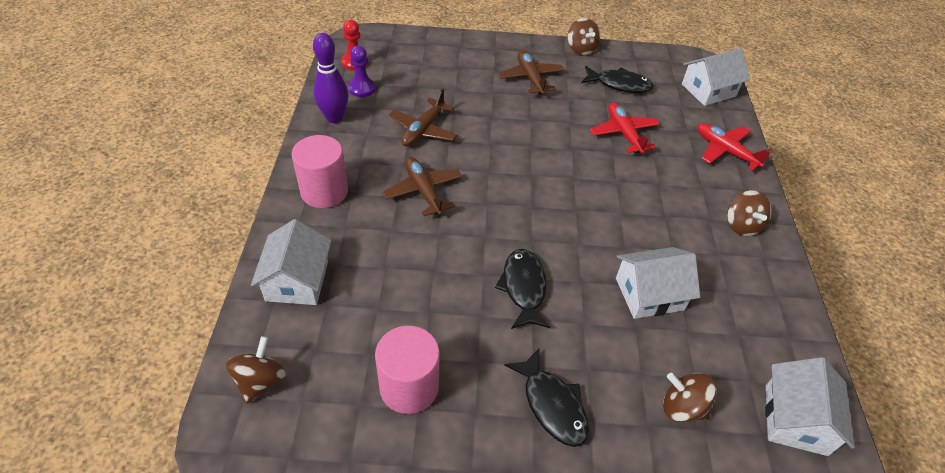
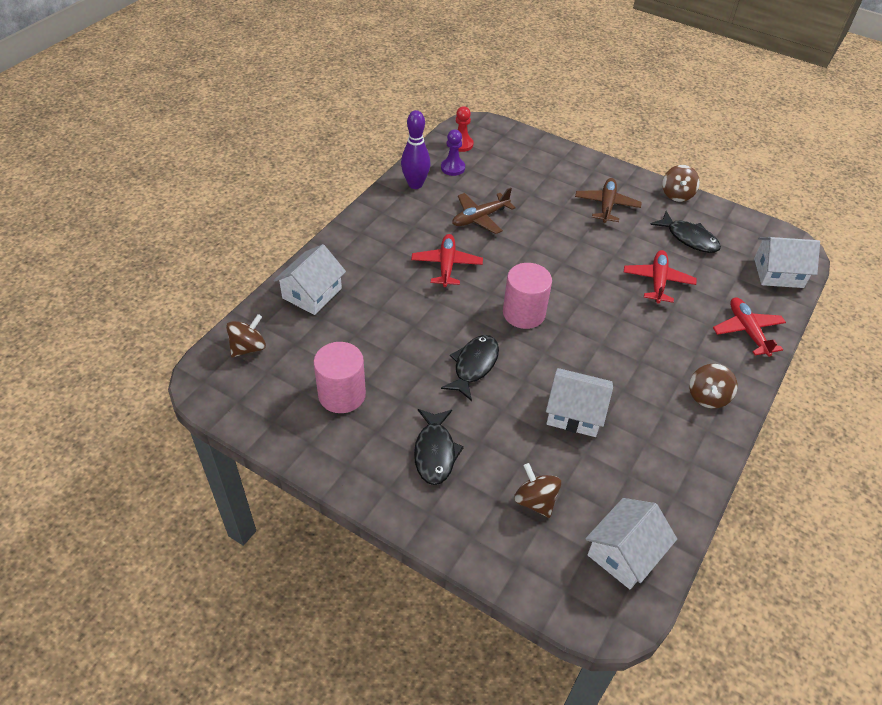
camera: 30 degrees right, 0 degrees up
pink cylinder [292,135,348,208] -> pink cylinder moved to [503,263,552,329]
brown plane [383,157,462,216] -> red plane [411,234,483,287]

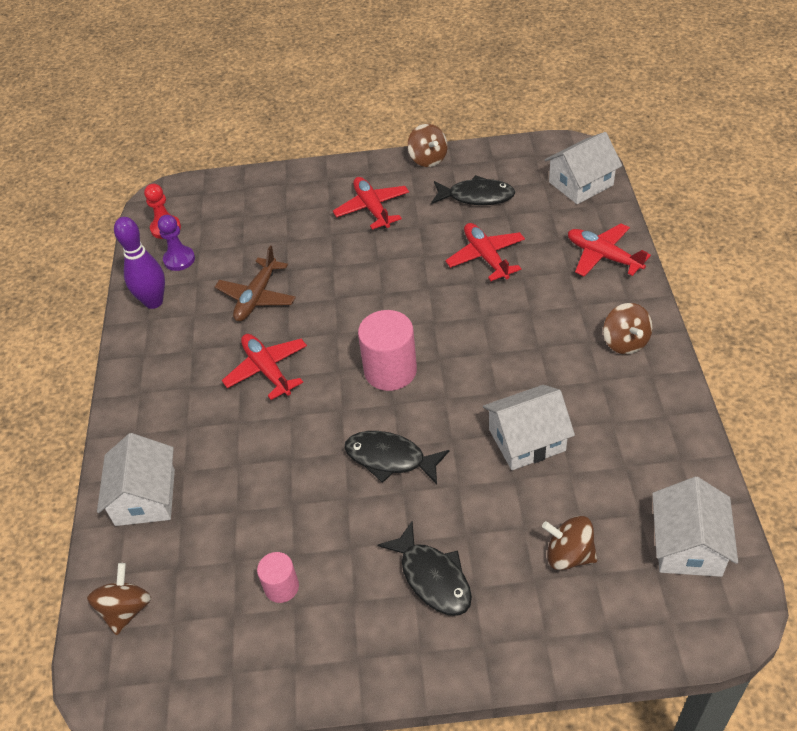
camera: 30 degrees left, 0 degrees up
pink cylinder [314,342,366,413] -> pink cylinder [257,552,299,603], size x0.56
black fish [441,335,499,401] -> black fish turned 60 degrees counterclockwise [345,431,449,484]
brown plane [575,178,642,223] -> red plane [333,177,409,229]

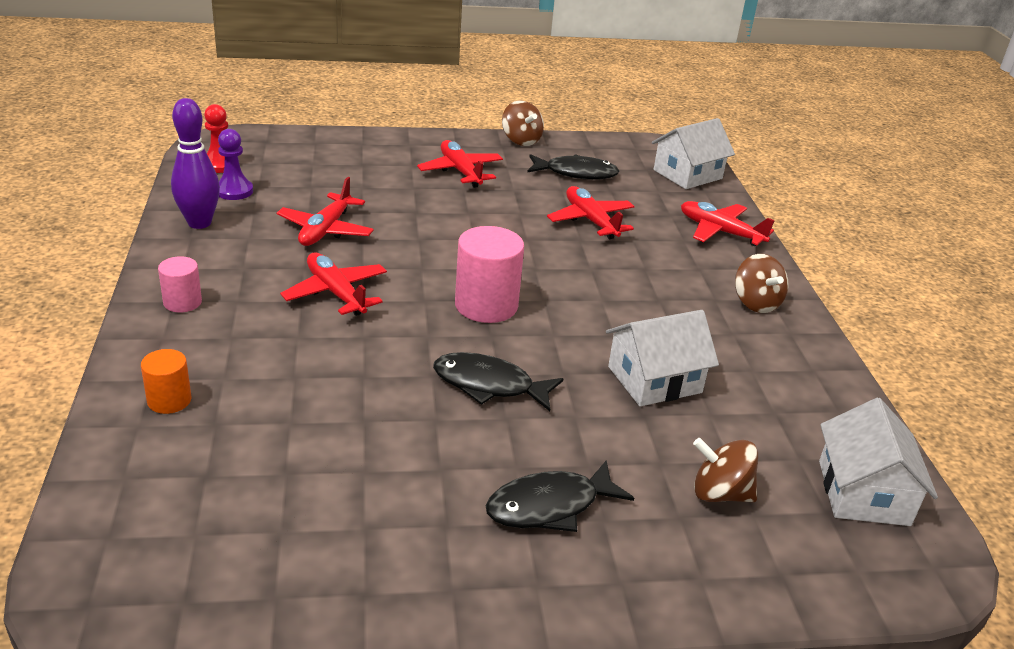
camera: 10 degrees left, 15 degrees down
brown spinning top [87,563,151,635] -> none
white house [97,433,175,526] -> orange cylinder [141,349,191,414]
brown plane [215,246,296,321] -> red plane [277,177,374,246]
pink cylinder [257,552,299,603] -> pink cylinder moved to [158,256,202,313]
black fish [377,521,472,616] -> black fish turned 105 degrees clockwise [486,461,634,532]

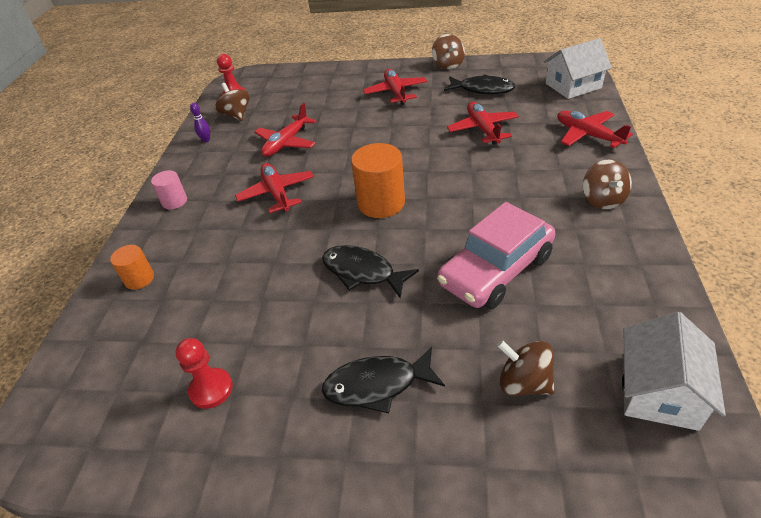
camera: 20 degrees right, 10 degrees up
purple bowling pin [171,98,220,229] -> purple bowling pin [190,103,210,142], size x0.46
purple pawn [218,129,253,200] -> brown spinning top [215,83,250,121]
pink cylinder [455,226,524,323] -> orange cylinder [351,143,405,218]
white house [606,310,719,406] -> pink car [437,202,555,309]
none -> red pawn [175,338,233,409]

